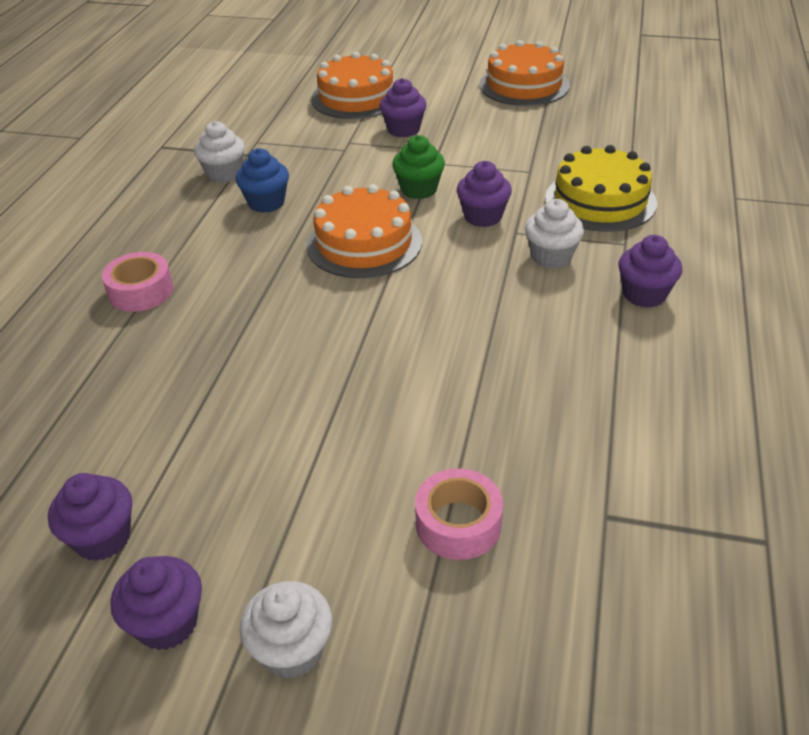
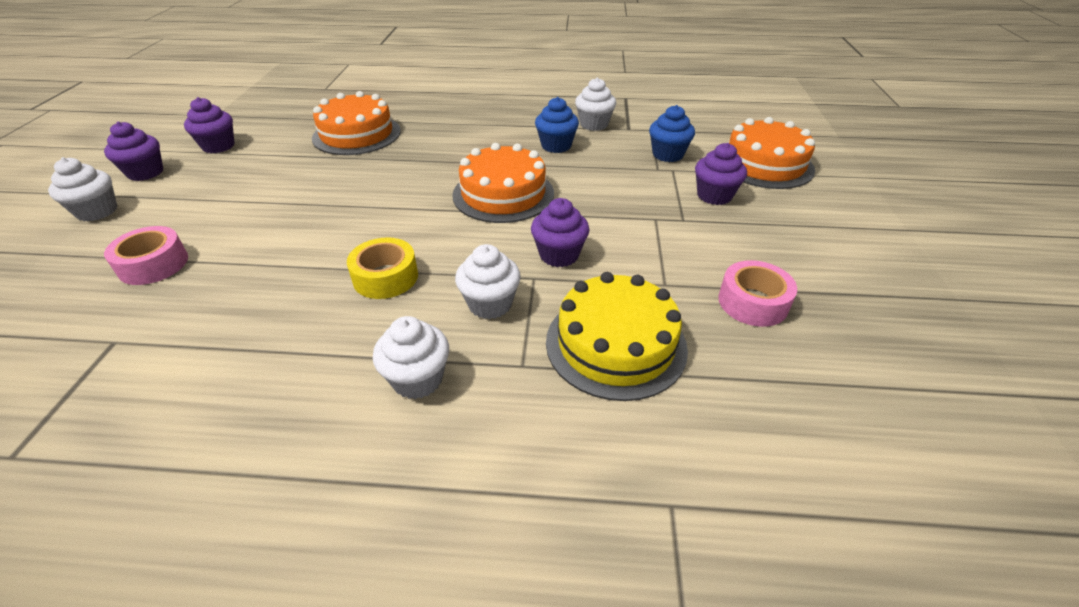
camera: 80 degrees right, 0 degrees up
pink tape [102,252,173,312] -> pink tape moved to [718,260,797,327]
green cupcake [393,135,445,199] -> none
orange cake [479,40,570,106] -> orange cake moved to [312,91,401,155]
purple cupcake [618,235,682,308] -> white cupcake [373,316,449,399]
none -> yellow tape [347,237,418,299]
none -> blue cupcake [649,105,695,162]

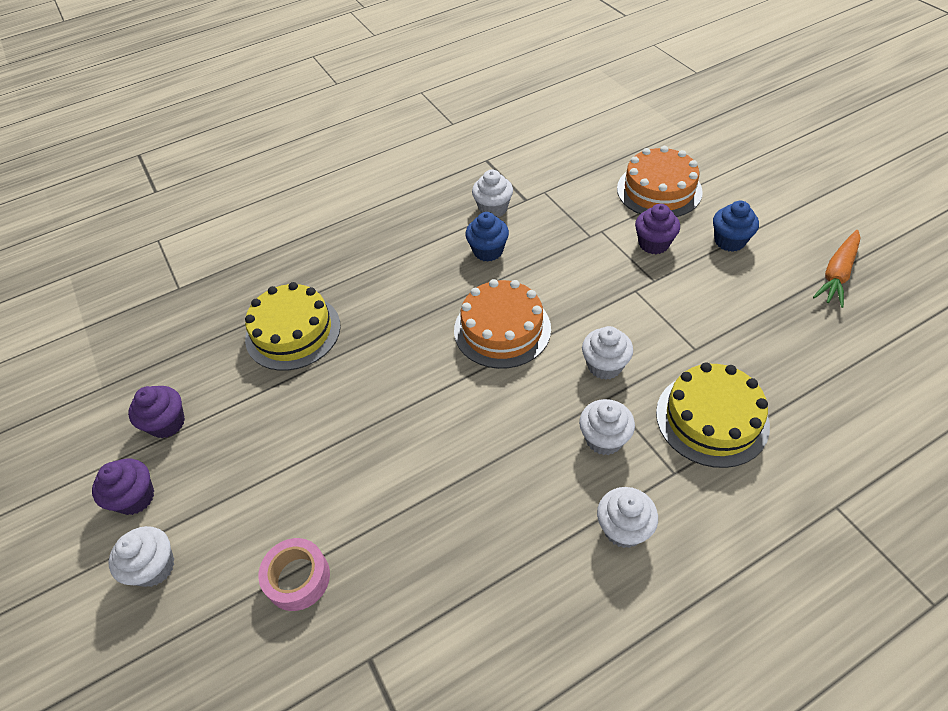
camera: 30 degrees left, 10 degrees up
orange cake [312,91,401,155] -> yellow cake [245,282,341,371]
yellow tape [347,237,418,299] -> none
purple cupcake [531,198,589,267] -> white cupcake [582,326,633,380]
blue cupcake [649,105,695,162] -> blue cupcake moved to [713,201,759,252]
pink tape [718,260,797,327] -> none
none -> orange carrot [813,230,860,308]

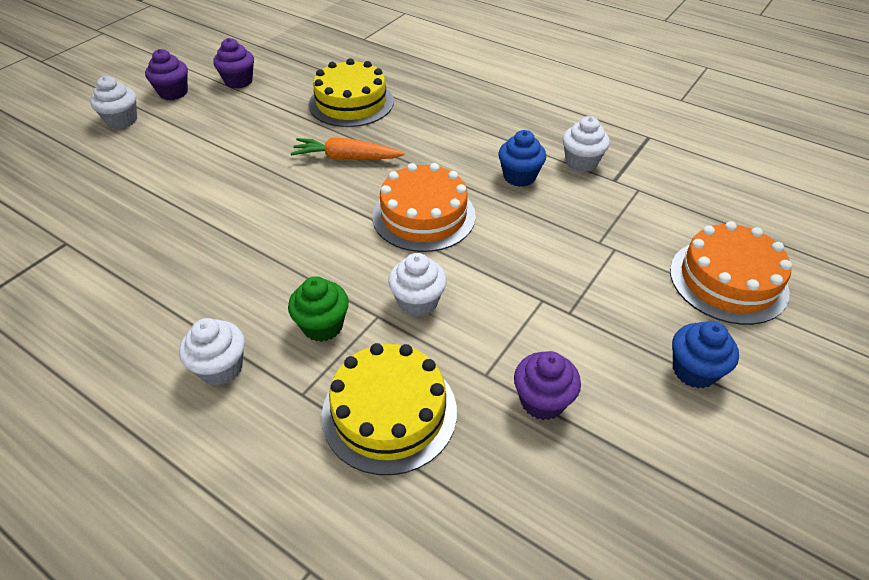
camera: 60 degrees right, 5 degrees down
pink tape [258,538,330,611] -> none
white cupcake [579,399,635,455] -> green cupcake [288,276,349,342]
purple cupcake [635,204,680,254] -> purple cupcake moved to [514,351,581,420]
orange carrot [813,230,860,308] -> orange carrot moved to [290,137,405,159]

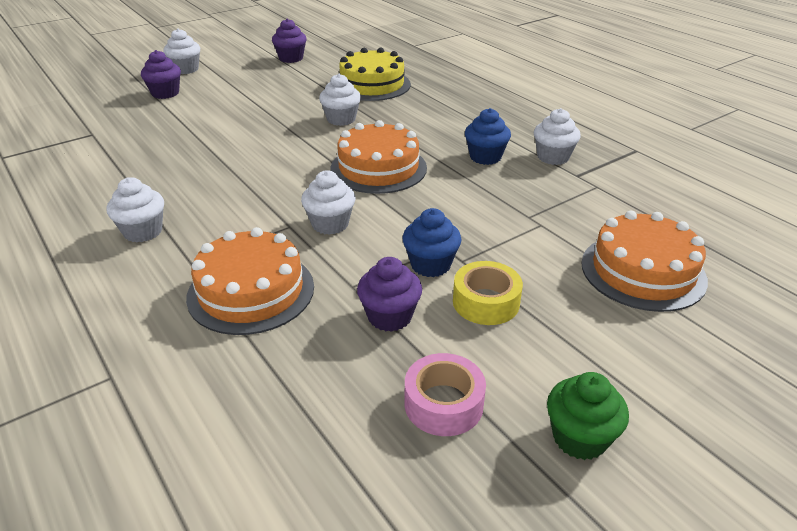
camera: 20 degrees right, 10 degrees down
purple cupcake [145,49,188,100] -> purple cupcake moved to [141,50,181,99]
green cupcake [288,276,349,342] -> green cupcake moved to [547,372,629,460]
orange carrot [290,137,405,159] -> white cupcake [319,74,361,126]
yellow cake [321,343,457,475] -> orange cake [186,227,314,335]
blue cupcake [672,321,739,388] -> blue cupcake moved to [402,208,461,277]
none -> pink tape [405,353,486,436]
none -> yellow tape [453,261,523,325]

